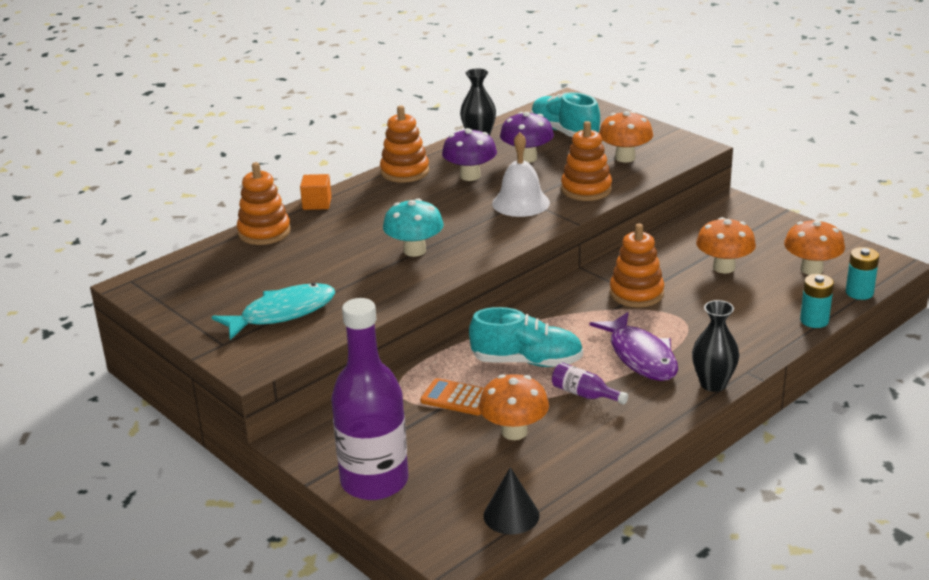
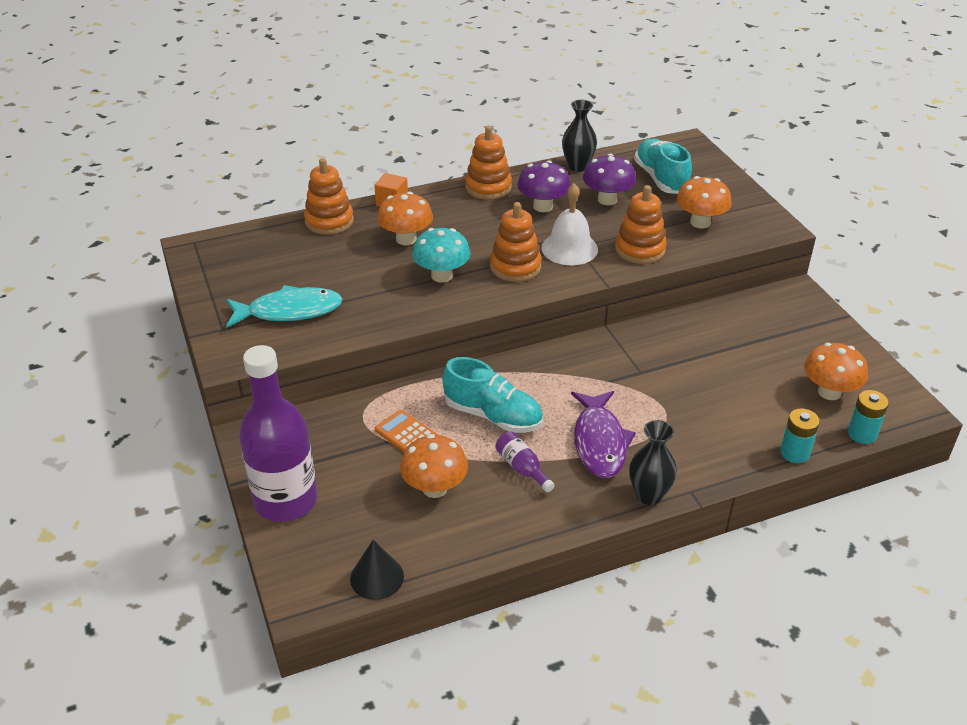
camera: 20 degrees right, 10 degrees up
orange stacking toy [610,223,664,308] -> orange stacking toy moved to [490,202,542,282]
orange mushroom [696,217,756,273] -> orange mushroom moved to [377,192,433,245]

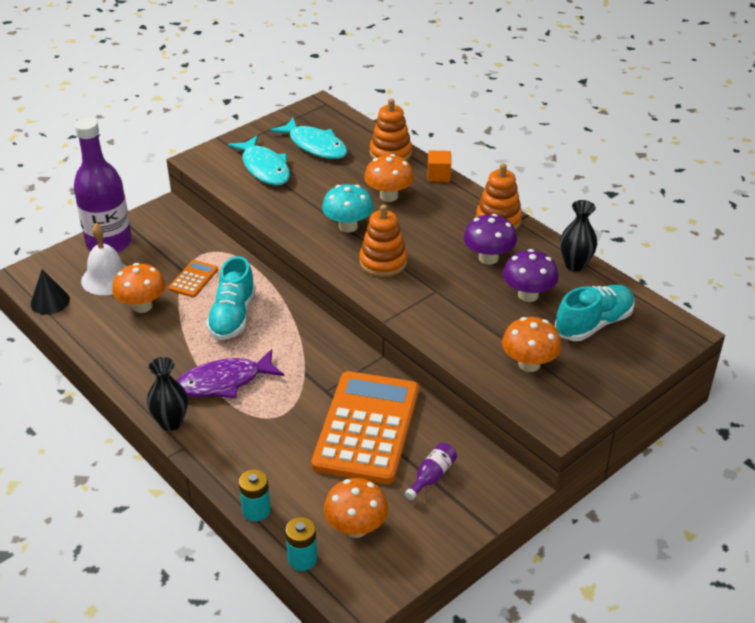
camera: 70 degrees right, 0 degrees up
purple bottle [495,432,555,492] -> purple bottle moved to [405,443,457,500]
white bell [541,183,598,265] -> white bell moved to [81,223,127,295]
orange stacking toy [615,185,667,264] -> none
none -> turquoise fish [270,118,347,159]
none -> orange calculator [311,371,419,484]

